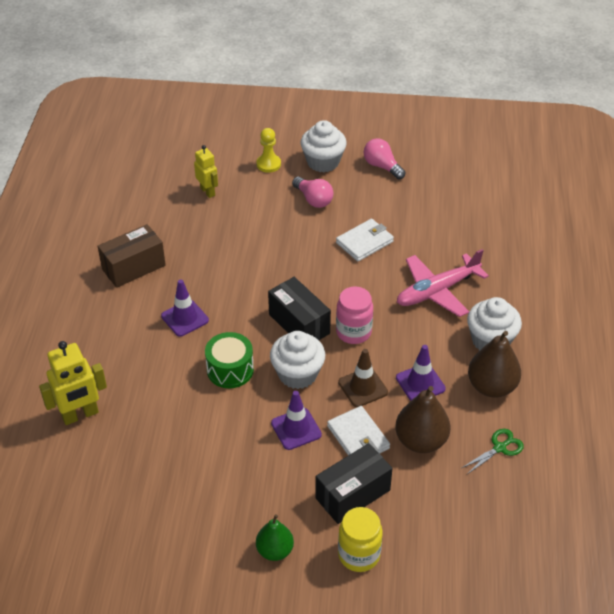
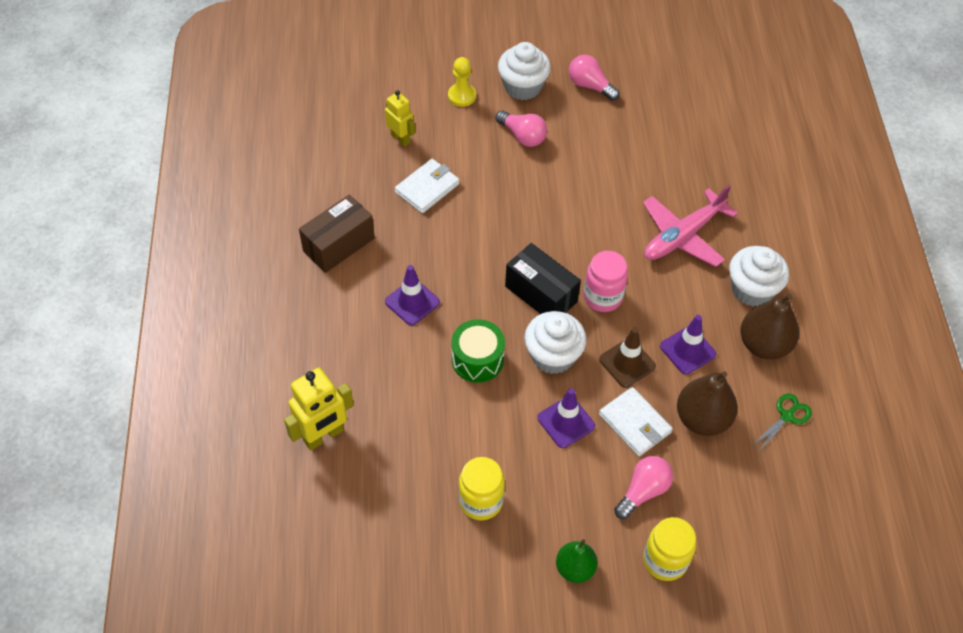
camera: 10 degrees left, 10 degrees up
black box [315,443,393,524] -> pink light bulb [614,456,673,519]
white wallet [336,219,394,261] -> white wallet moved to [395,159,459,213]
none -> yellow jar [459,457,505,520]

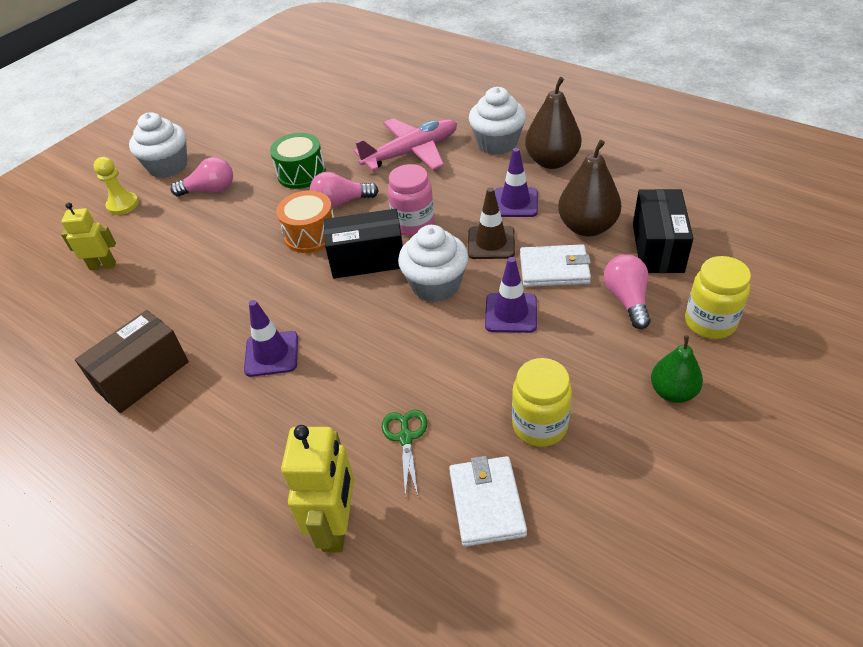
camera: 45 degrees left, 10 degrees down
brown box [299,195,375,273] -> brown box turned 45 degrees clockwise [75,310,189,413]
white wallet [395,159,459,213] -> white wallet moved to [449,456,527,547]
green drum [451,319,505,383] -> green drum moved to [270,133,326,189]
pink light bulb [569,55,619,101] -> pink light bulb moved to [310,172,379,208]
pink plane [643,185,738,267] -> pink plane turned 120 degrees counterclockwise [354,118,457,171]
green scissors [753,394,812,450] -> green scissors moved to [382,410,427,498]
none -> orange drum [276,190,334,253]
none -> black box [633,189,693,273]

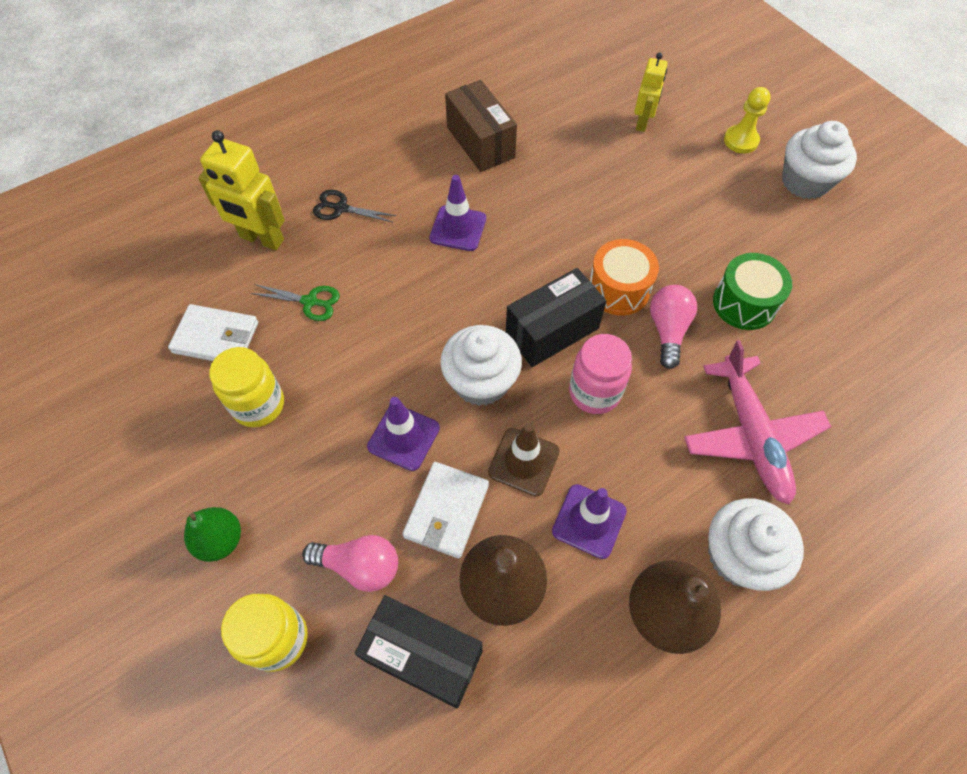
camera: 105 degrees right, 15 degrees up
pink light bulb [171,157,233,197] -> none
black box [324,209,403,279] -> black box turned 45 degrees clockwise [506,268,606,367]
none -> black scissors [313,190,396,223]

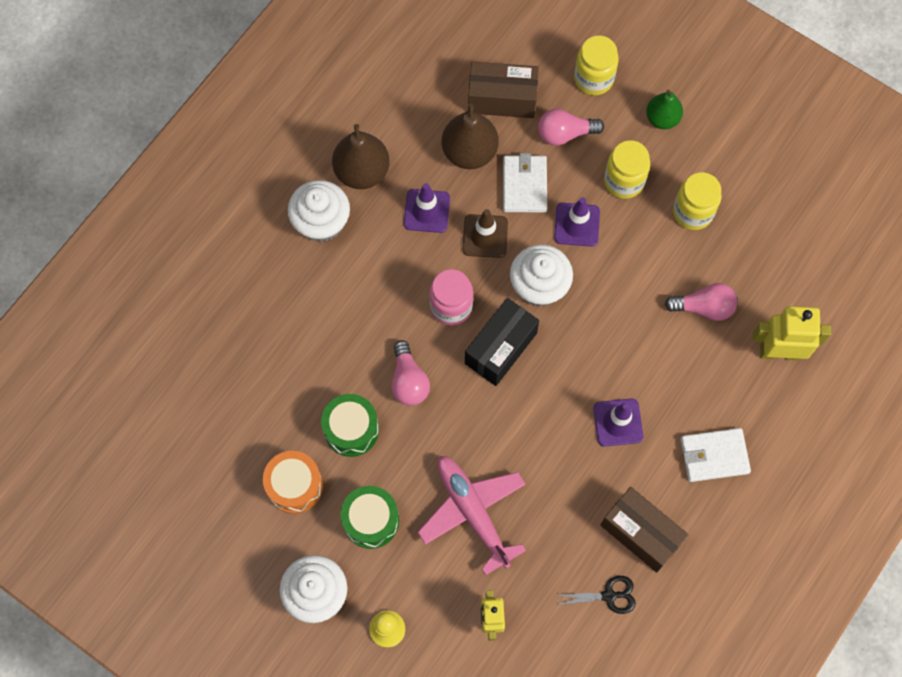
camera: 160 degrees right, 10 degrees up
white wallet [168,304,258,361] -> white wallet moved to [680,428,751,482]
green scissors [251,284,340,321] -> pink light bulb [665,283,738,321]
black scissors [313,190,396,223] -> black scissors moved to [555,576,636,614]
black box [355,595,483,708] -> brown box [468,62,539,118]
orange drum [589,239,659,316] -> orange drum moved to [263,451,323,514]
pink plane [684,340,831,504] -> pink plane moved to [418,456,526,575]
none -> green drum [341,486,399,549]
none -> yellow jar [604,140,650,199]

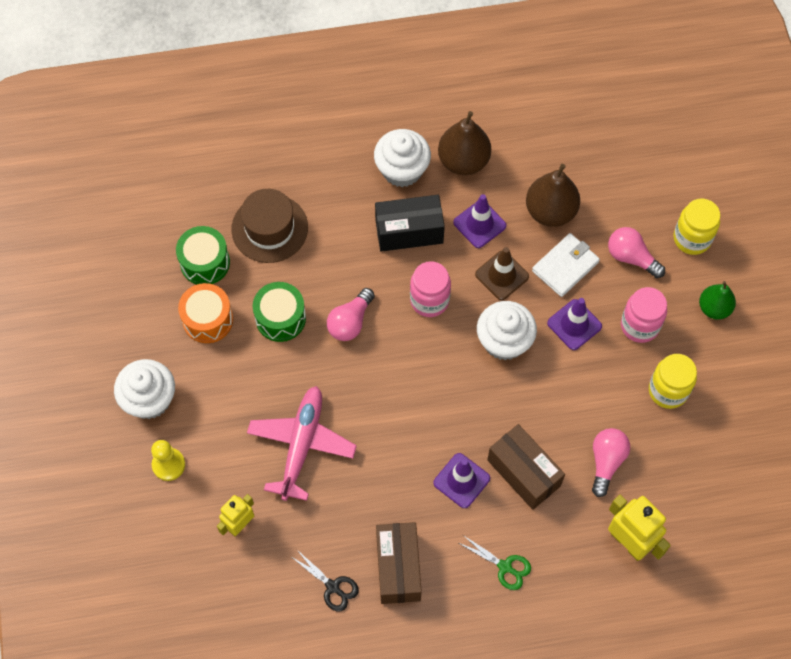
camera: 45 degrees right, 5 degrees down
green drum [341,486,399,549] -> green drum moved to [176,226,230,284]
black box [465,298,539,386] -> black box moved to [375,195,445,252]
brown box [468,62,539,118] -> brown box moved to [487,424,565,510]
yellow jar [604,140,650,199] -> pink jar [621,287,667,343]
pink light bulb [665,283,738,321] -> pink light bulb turned 120 degrees counterclockwise [592,428,630,497]
white wallet [680,428,751,482] -> green scissors [459,535,531,590]
none -> brown hat [231,189,308,263]

